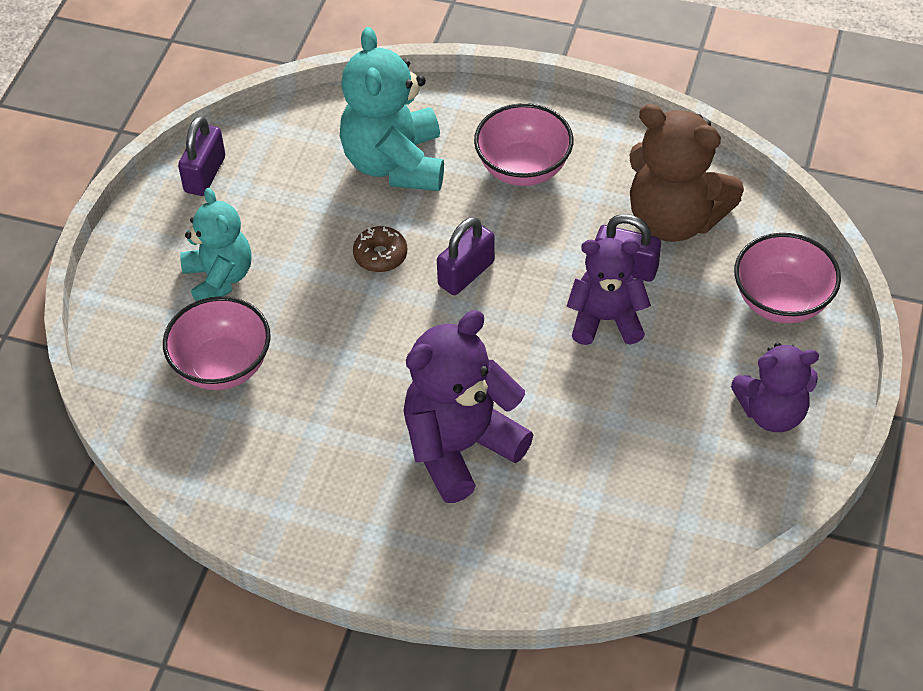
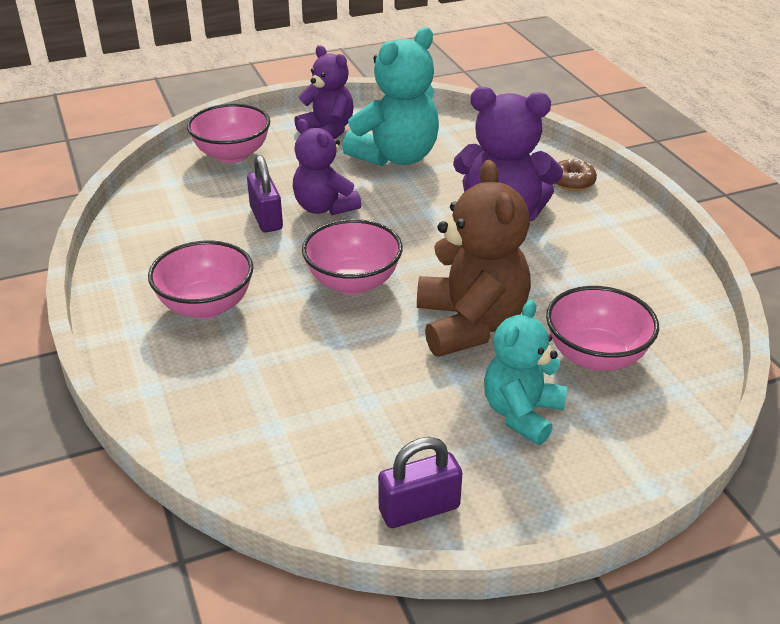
camera: 130 degrees left, 15 degrees down
turquoise teddy bear [340,27,444,191] -> turquoise teddy bear moved to [342,27,439,166]
brown donut [353,226,407,272] -> brown donut moved to [556,159,597,191]
purple padlock [437,217,495,295] -> pink bowl [302,219,403,294]
brown teddy bear [630,104,744,242] -> brown teddy bear moved to [417,160,531,357]

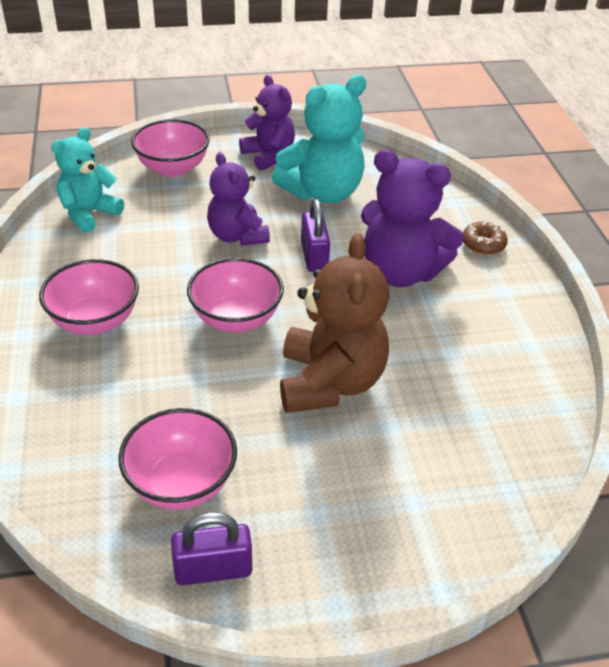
camera: 10 degrees right, 5 degrees up
purple padlock [247,155,283,232] -> purple padlock moved to [301,199,330,272]
turquoise teddy bear [484,300,567,445] -> turquoise teddy bear moved to [51,127,124,233]
pink bowl [546,286,659,371] -> pink bowl moved to [118,408,237,510]

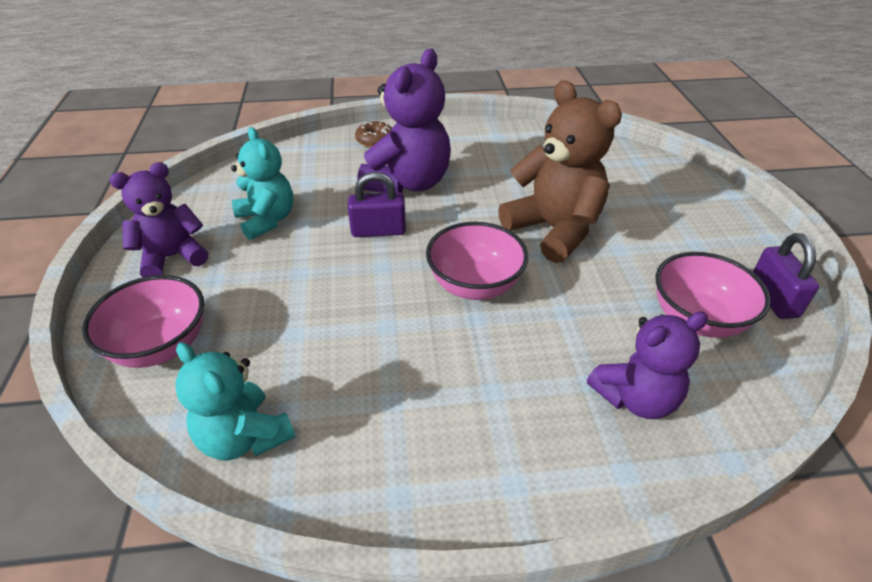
camera: 85 degrees left, 0 degrees up
pink bowl [39,259,139,335] -> none
purple teddy bear [207,152,270,246] -> purple teddy bear moved to [587,311,708,419]
turquoise teddy bear [272,75,366,203] -> turquoise teddy bear [231,127,293,240], size x0.66
brown teddy bear [280,233,389,413] -> brown teddy bear turned 45 degrees clockwise [498,81,622,263]

